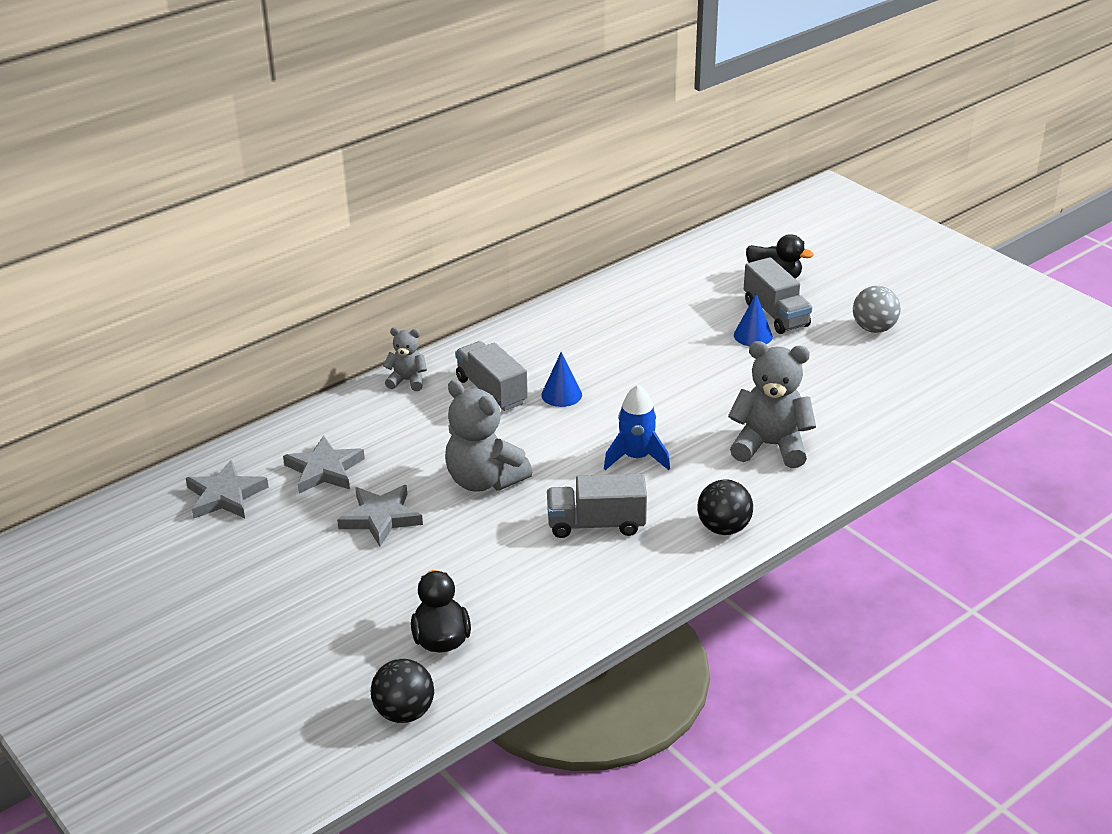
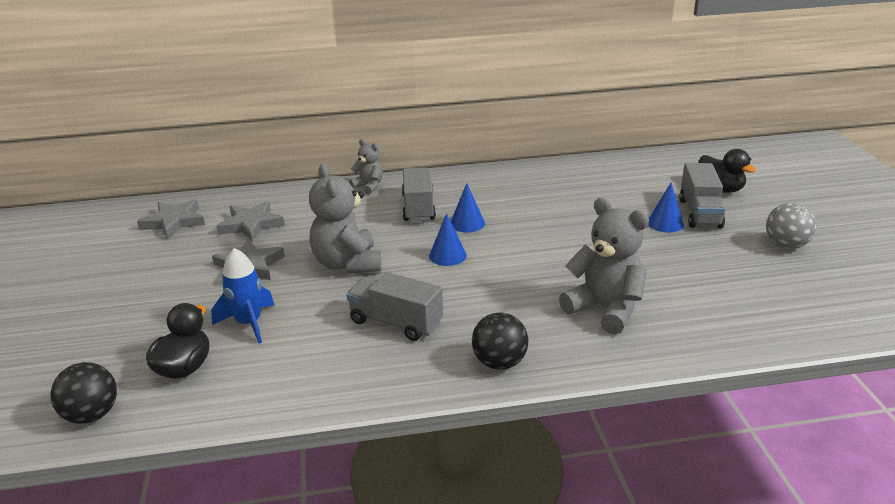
camera: 30 degrees right, 5 degrees down
blue rocket [604,385,670,470] -> blue rocket moved to [211,248,275,344]
none -> blue cone [429,213,467,266]

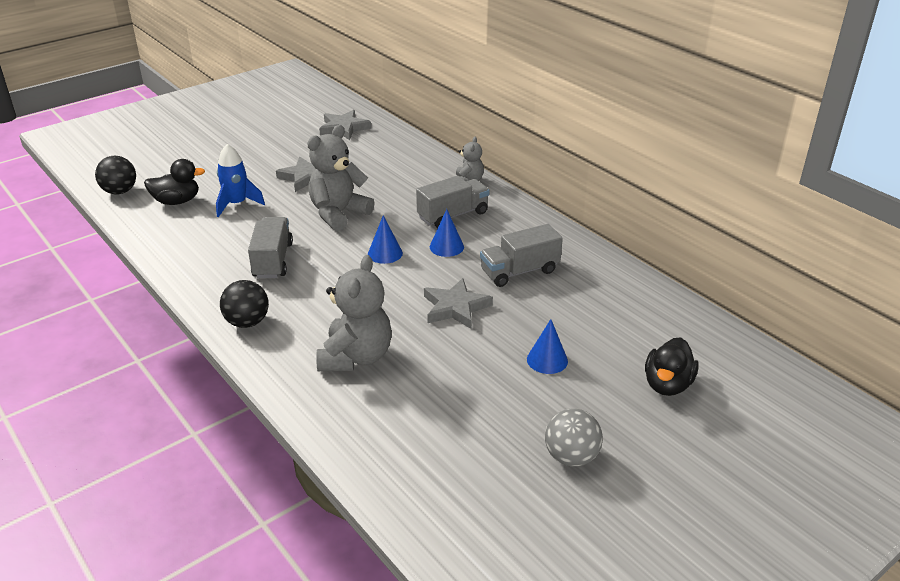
camera: 60 degrees right, 5 degrees up
grey star [216,201,285,241] -> grey star moved to [424,278,493,329]
grey truck [679,163,726,228] -> grey truck moved to [480,224,563,287]

